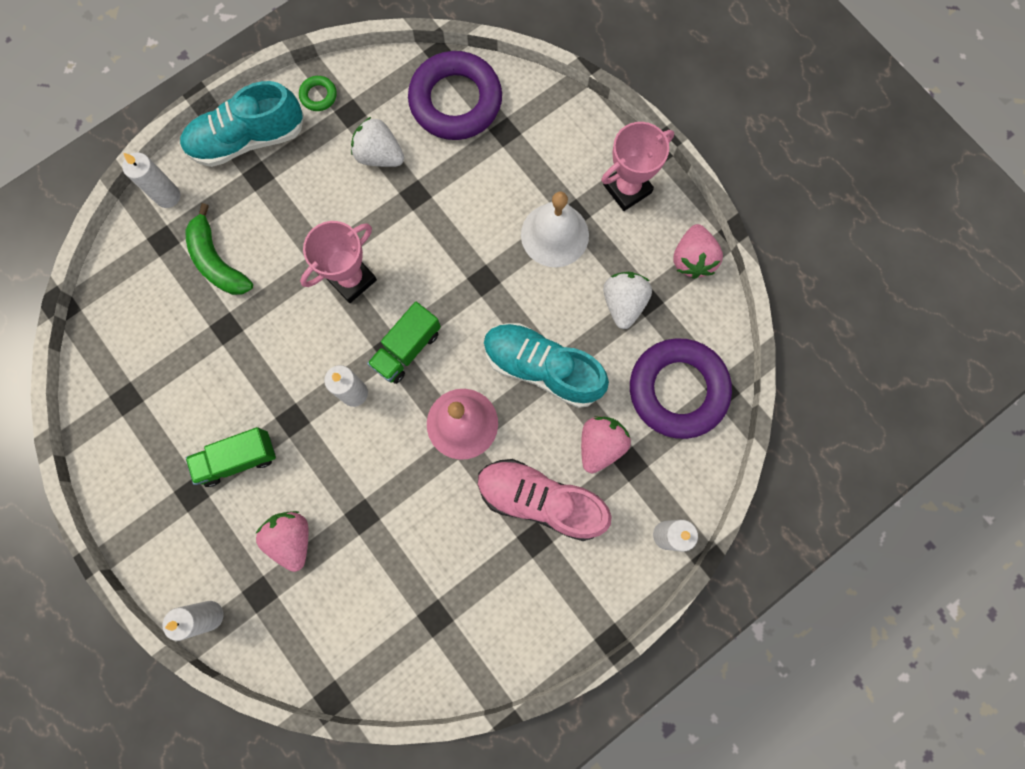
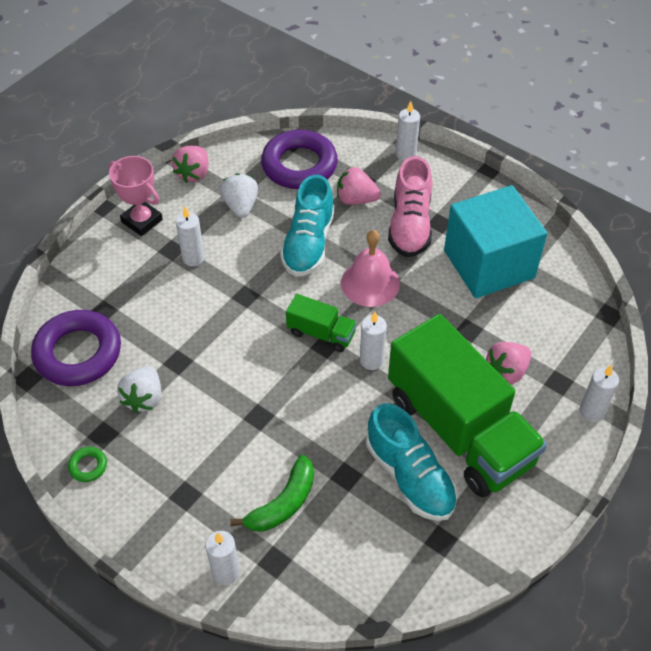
camera: 105 degrees left, 25 degrees down
turquoise shoe [180,81,304,167] -> turquoise shoe moved to [366,403,458,521]
green truck [185,427,276,487] -> green truck [388,314,547,497], size x2.31
pink trophy [300,221,377,303] -> none
white bell [521,192,589,267] -> white candle [176,207,205,266]
white strawberry [603,272,652,329] -> white strawberry turned 90 degrees clockwise [220,173,258,218]
pink strawberry [673,224,723,279] -> pink strawberry turned 120 degrees clockwise [172,146,208,183]
none -> turquoise cube [444,185,547,298]

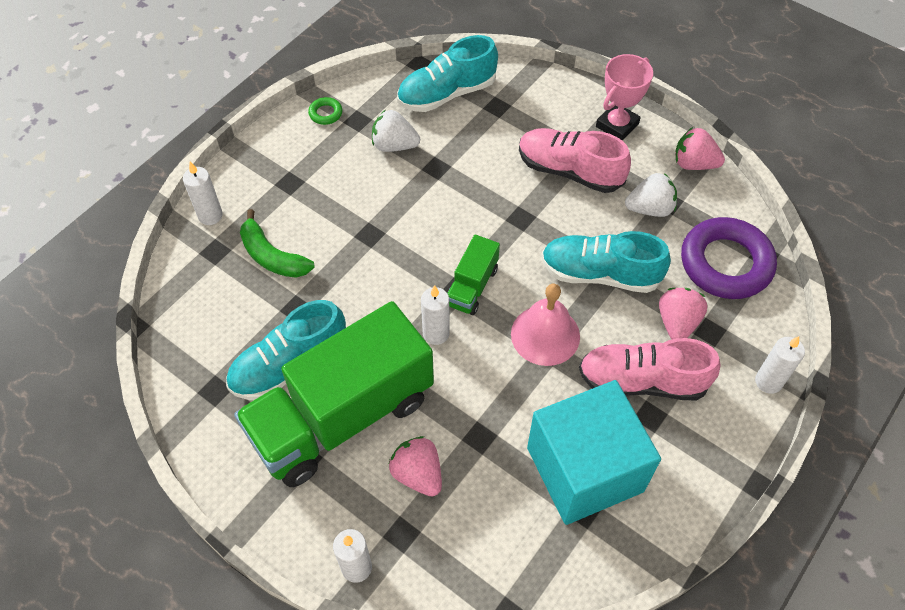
camera: 90 degrees right, 5 degrees up
purple ring [31,310,121,386] -> turquoise shoe [397,35,498,112]
white candle [176,207,205,266] -> pink shoe [519,128,631,193]

